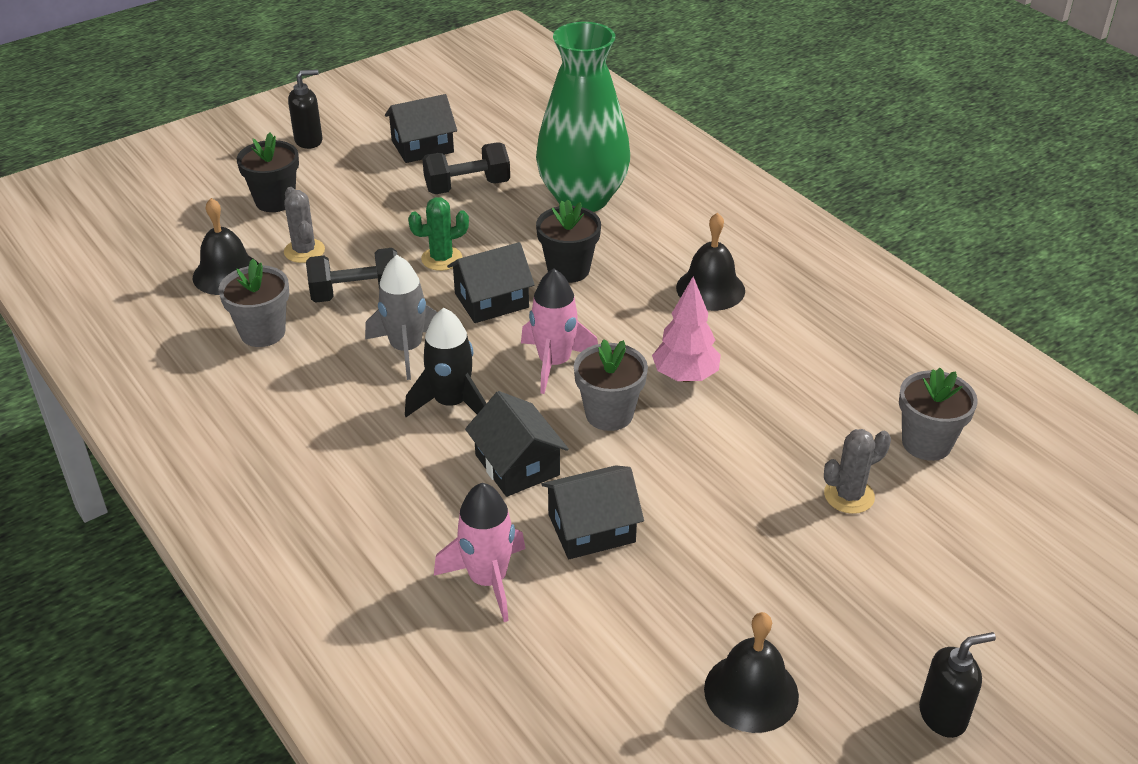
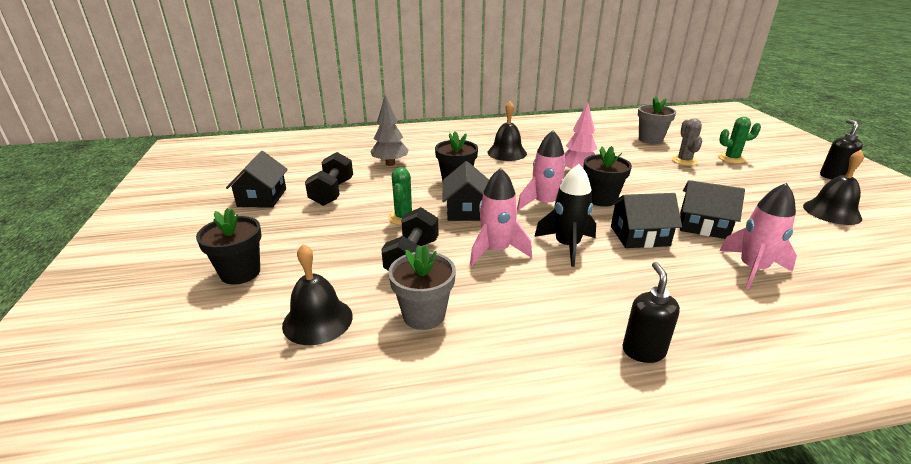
camera: 65 degrees left, 10 degrees down
grey cactus [284,187,325,263] -> none
black soap dispenser [288,69,322,149] -> black soap dispenser moved to [622,262,680,363]
grey rocket [365,255,437,380] -> pink rocket [470,168,532,266]
green vase [536,22,630,212] -> grey tree [370,95,409,166]
black house [542,465,644,559] -> black house turned 75 degrees counterclockwise [680,180,745,239]
grey flower pot [574,339,648,431] -> black flower pot [583,146,632,207]
none -> green cactus [719,117,761,164]

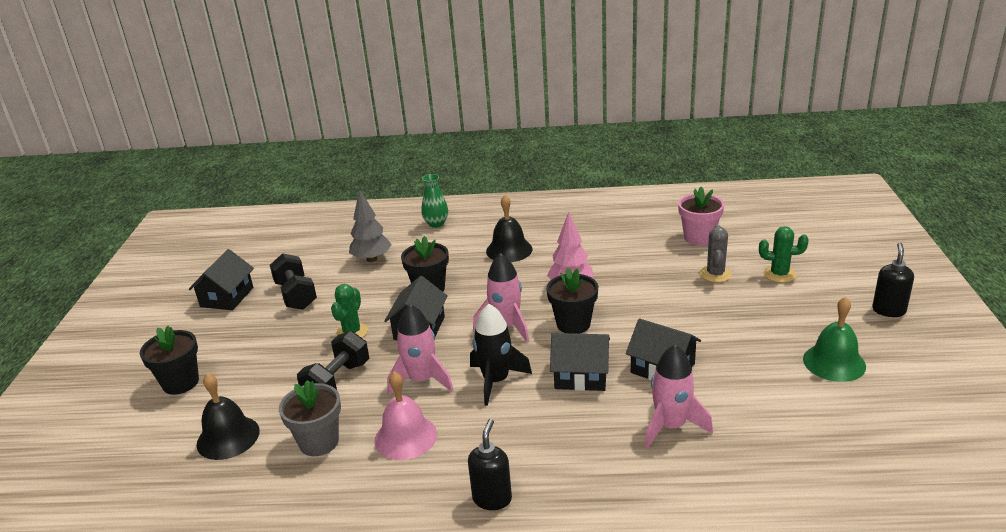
camera: 15 degrees right, 0 degrees up
black dumbbell [305,152,353,206] -> black dumbbell turned 45 degrees counterclockwise [270,253,317,310]
grey flower pot [638,96,676,144] -> pink flower pot [678,187,724,245]
black bell [803,150,864,225] -> green bell [803,297,866,382]
none -> pink bell [375,371,437,460]
none -> green vase [421,174,448,228]

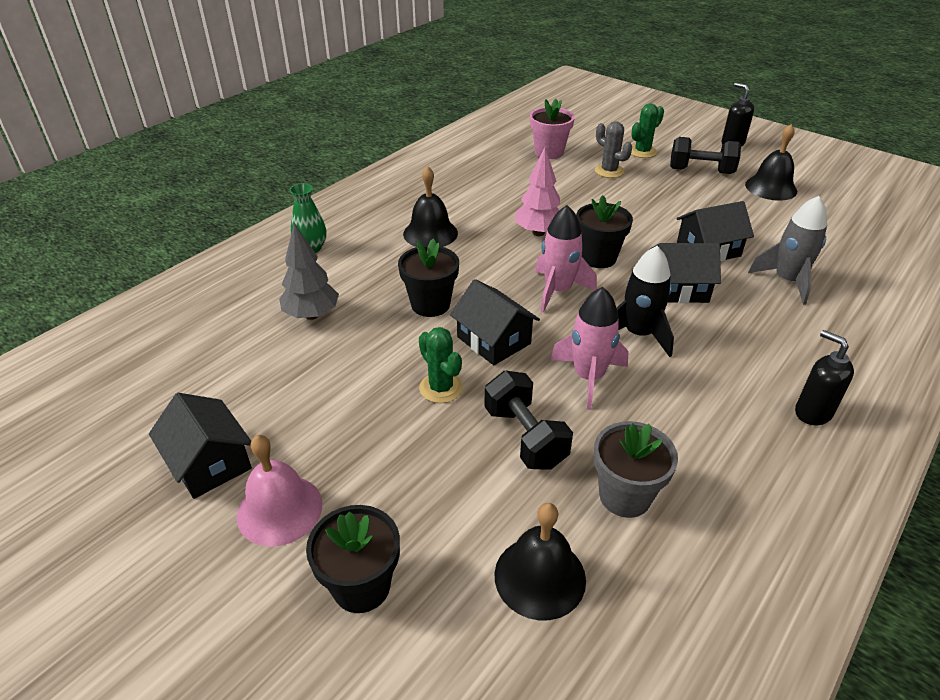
camera: 55 degrees left, 10 degrees up
black dumbbell [270,253,317,310] -> black dumbbell moved to [670,137,741,174]
pink bell [375,371,437,460] -> pink bell moved to [237,435,322,547]
black house [550,333,610,391] -> black house turned 45 degrees clockwise [649,243,721,303]
pink rocket [645,345,713,449] -> grey rocket [748,196,827,305]
green bell [803,297,866,382] -> black bell [745,124,797,201]

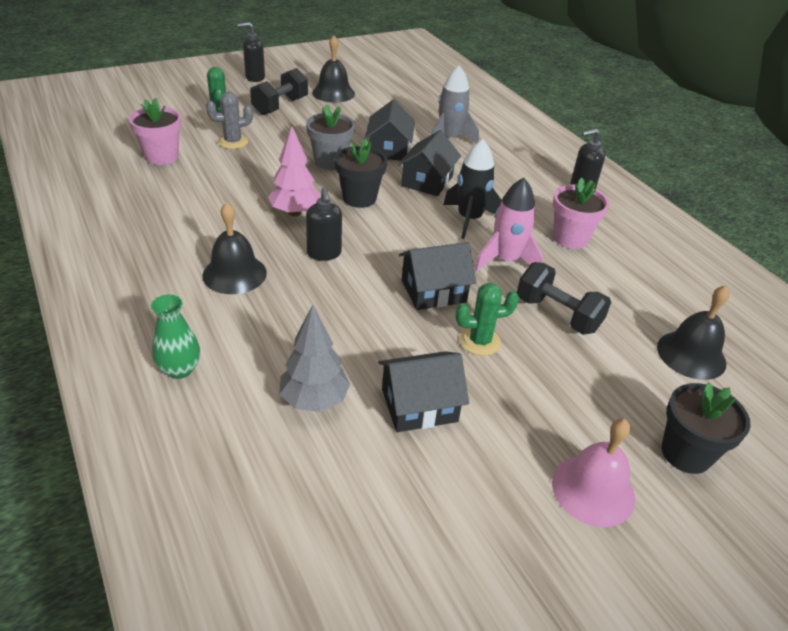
camera: 70 degrees left, 0 degrees up
black house [149,393,252,499] -> black house moved to [378,351,469,432]
black flower pot [398,238,459,317] -> none
black dumbbell [484,371,573,470] -> black dumbbell turned 45 degrees clockwise [517,262,611,335]
pink rocket [535,205,597,313] -> none
grey flower pot [593,421,678,518] -> grey flower pot moved to [306,104,355,170]
none -> black soap dispenser [306,187,342,261]
none -> pink flower pot [553,177,609,249]

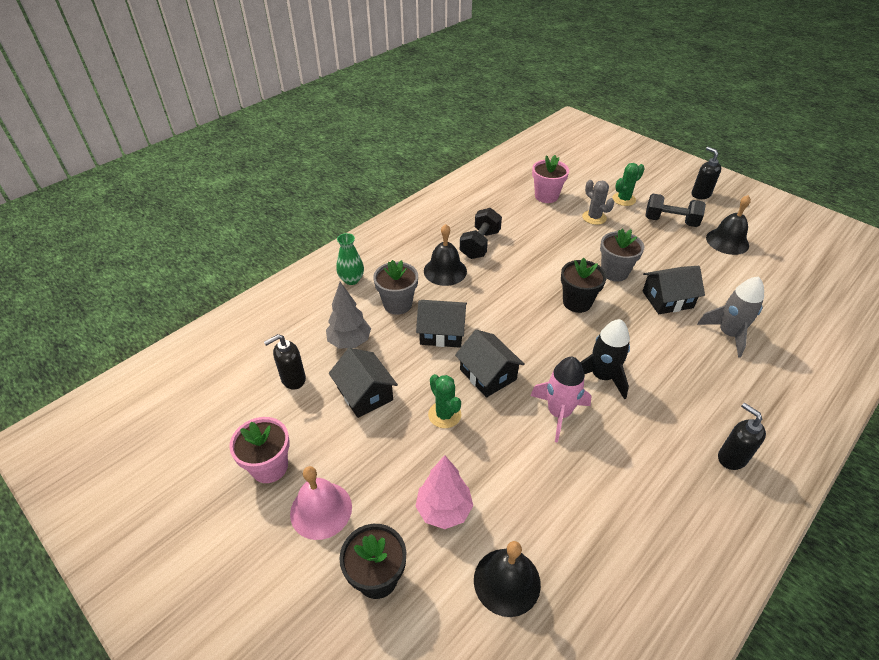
camera: 75 degrees right, 5 degrees up
pink tree [268,126,320,216] -> pink tree moved to [415,455,473,529]
black soap dispenser [306,187,342,261] -> black soap dispenser moved to [264,334,306,390]
black house [397,130,461,196] -> black house moved to [416,300,467,348]
black dumbbell [517,262,611,335] -> black dumbbell moved to [460,208,502,259]
pink flower pot [553,177,609,249] -> pink flower pot moved to [229,417,290,483]
none -> grey flower pot [373,260,418,315]

